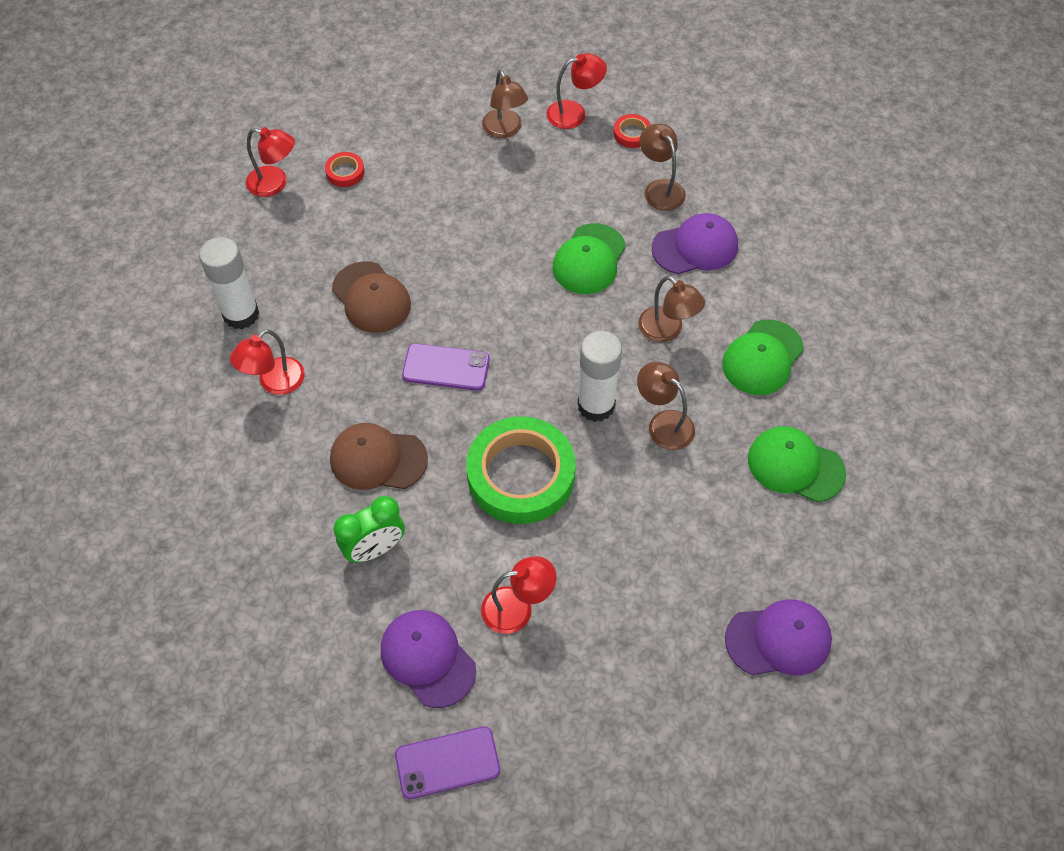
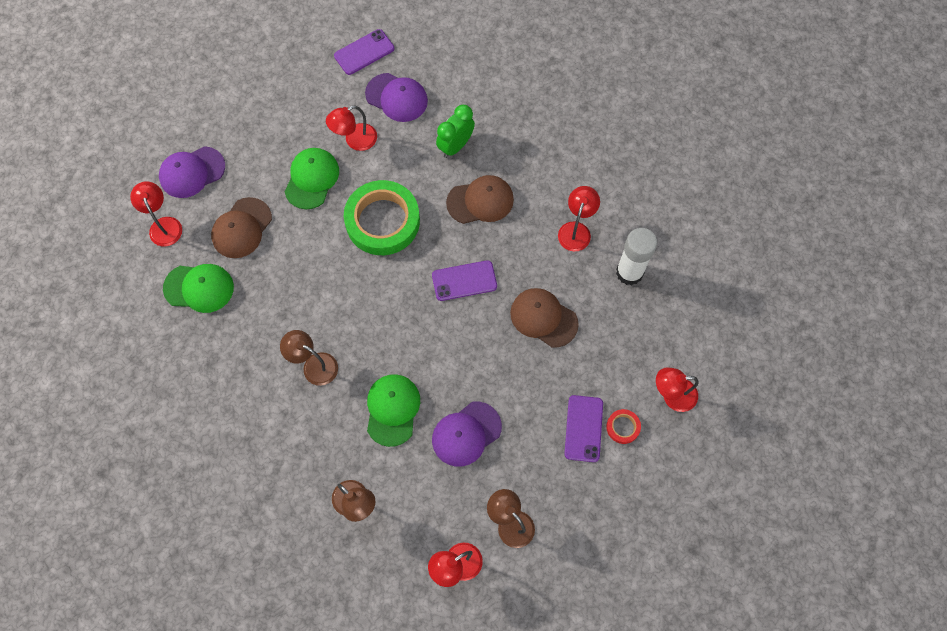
camera: 160 degrees right, 10 degrees up
white glue stick [578,331,622,422] -> none
red tape [614,114,651,148] -> none
brown lamp [637,361,695,450] -> none
purple cap [652,213,738,274] -> purple cap moved to [432,401,502,467]
green cap [722,320,804,395] -> green cap moved to [284,148,339,209]
none -> red lamp [130,181,182,246]
none -> brown cap [211,197,272,258]
none -> purple phone [564,395,603,462]

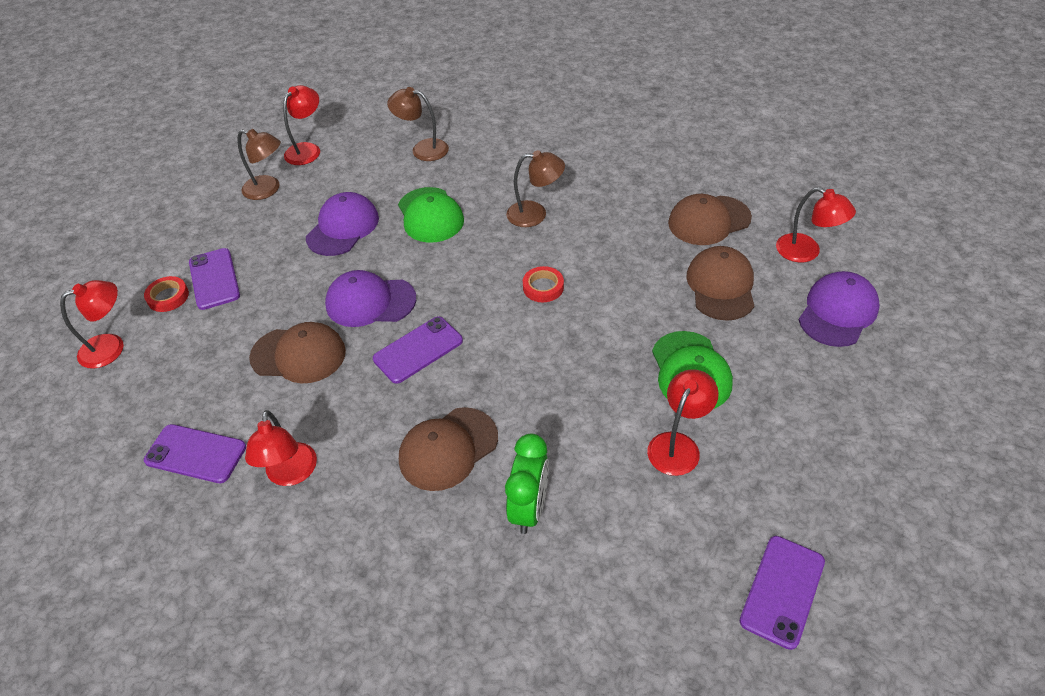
camera: 155 degrees right, 20 degrees down
green cap [163,264,234,313] -> brown cap [668,194,752,245]
green tape [344,180,420,255] -> none
purple cap [365,73,428,122] -> purple cap moved to [325,270,416,327]
white glue stick [616,228,657,285] -> purple phone [144,424,246,483]
none -> red tape [523,266,564,302]

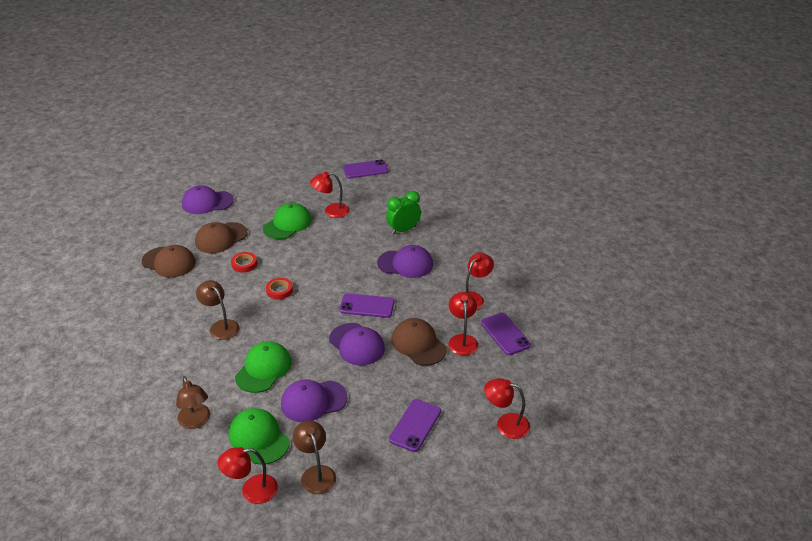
camera: 135 degrees left, 10 degrees down
red tape [144,276,189,312] -> red tape moved to [231,252,257,273]
brown cap [399,407,498,491] -> purple cap [377,245,433,278]
red lamp [776,187,856,262] -> red lamp moved to [448,292,478,356]
none -> green cap [228,408,290,465]

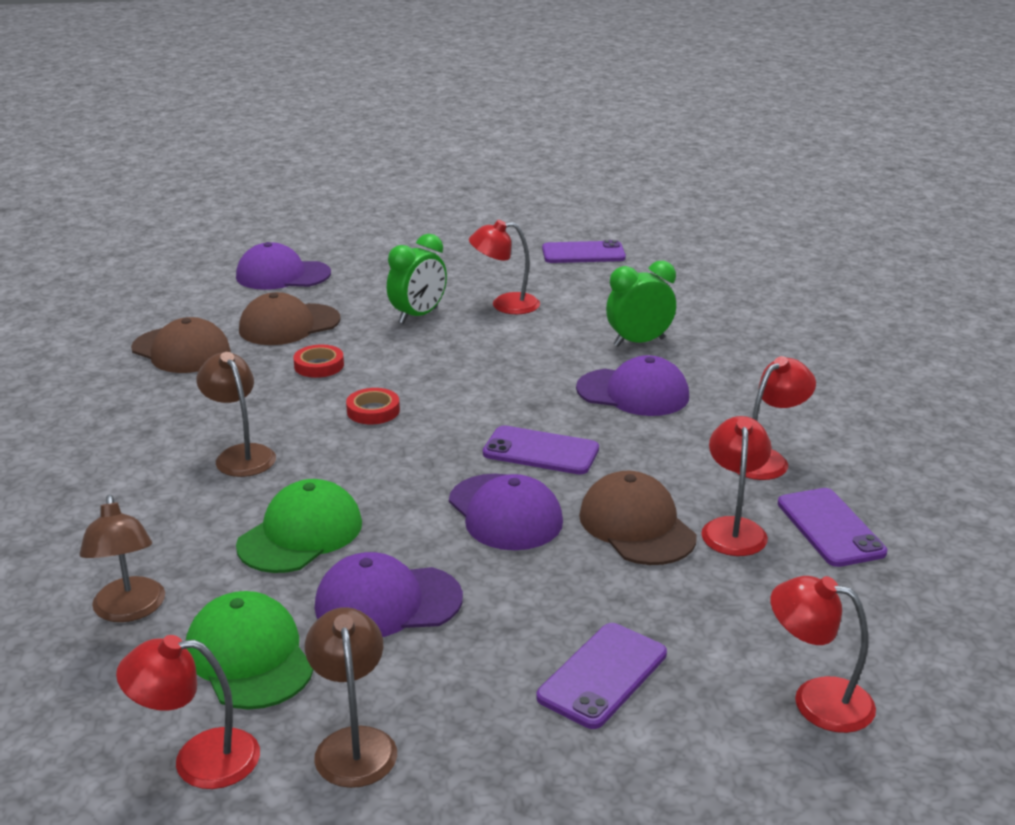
camera: 10 degrees right, 10 degrees down
green cap [263,203,311,239] -> green clock [387,234,447,324]

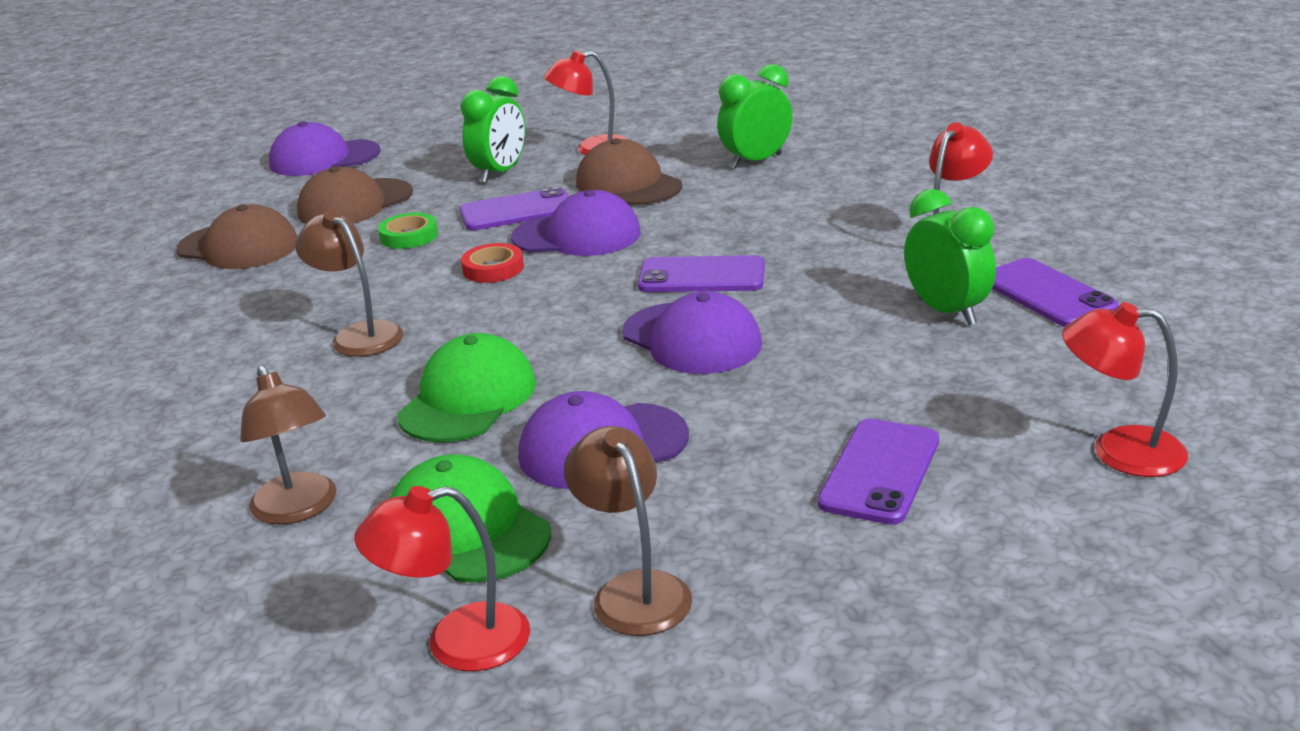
camera: 10 degrees left, 0 degrees up
red tape [293,345,344,378] -> green tape [378,212,438,249]
purple phone [542,240,626,263] -> purple phone moved to [459,187,569,230]
purple cap [576,355,689,416] -> purple cap moved to [511,190,641,256]
brown cap [579,471,697,565] -> brown cap moved to [576,138,682,205]
red lamp [701,416,772,556] -> green clock [904,189,996,325]

